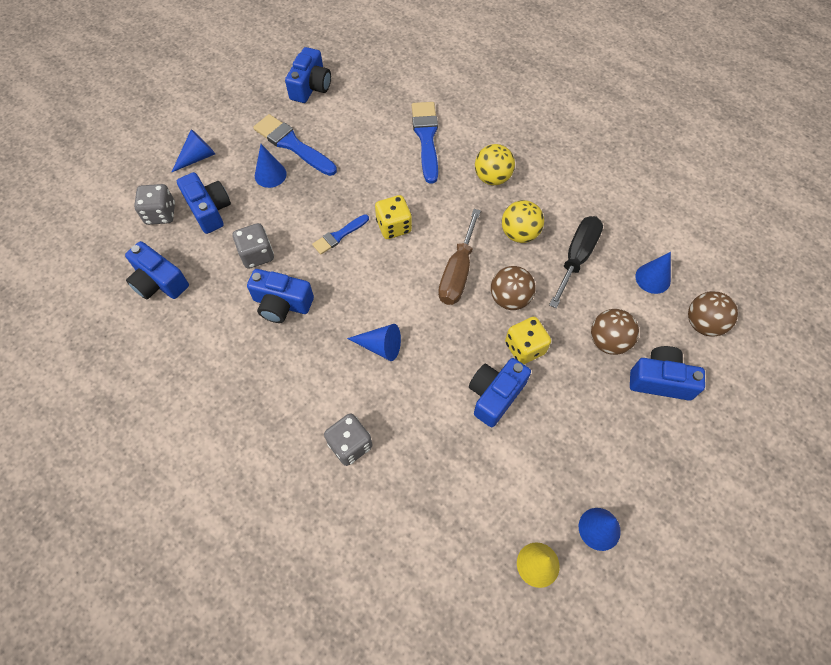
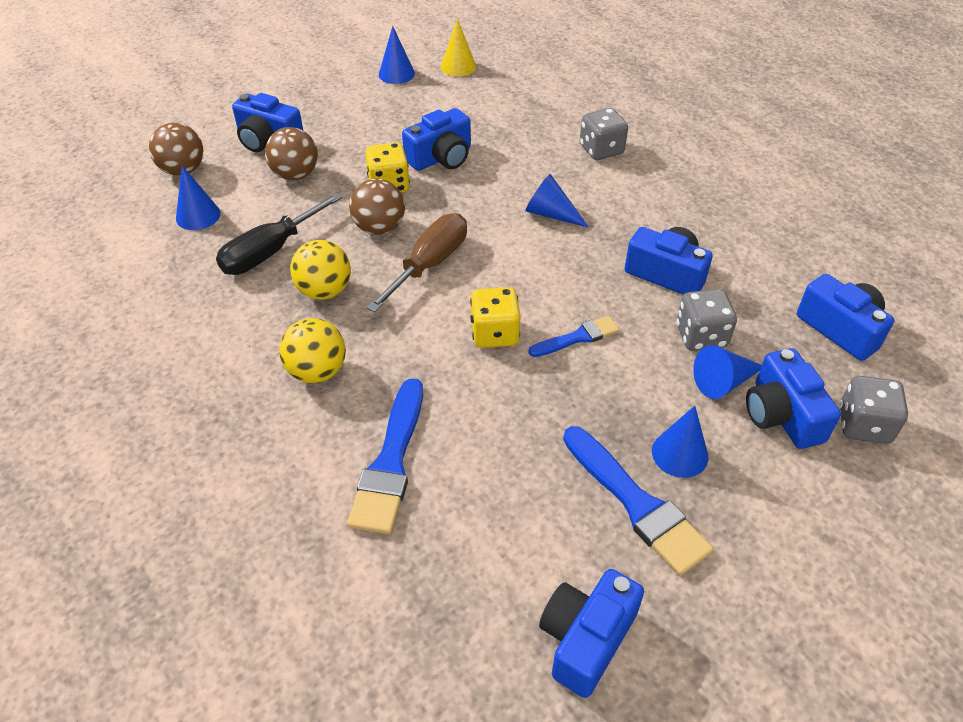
camera: 165 degrees left, 15 degrees down
blue cone [171,129,215,173] -> blue cone moved to [693,345,762,399]

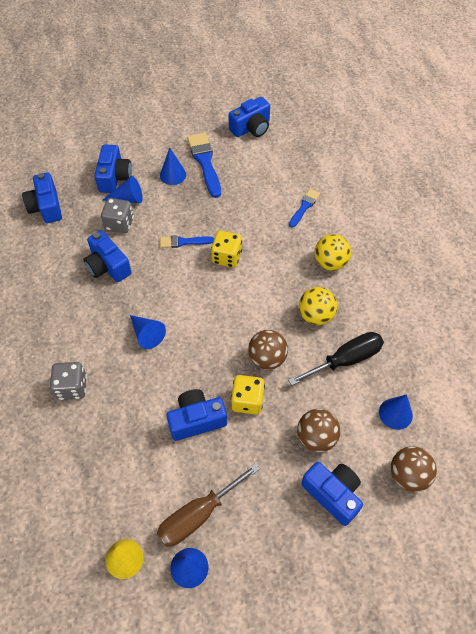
camera: 160 degrees left, 10 degrees up
blue brush [347,378,423,534] -> blue brush [289,189,320,228], size x0.58
brown screwdriver [366,213,467,312] -> brown screwdriver moved to [157,463,260,546]
grey dice [839,376,908,444] -> none

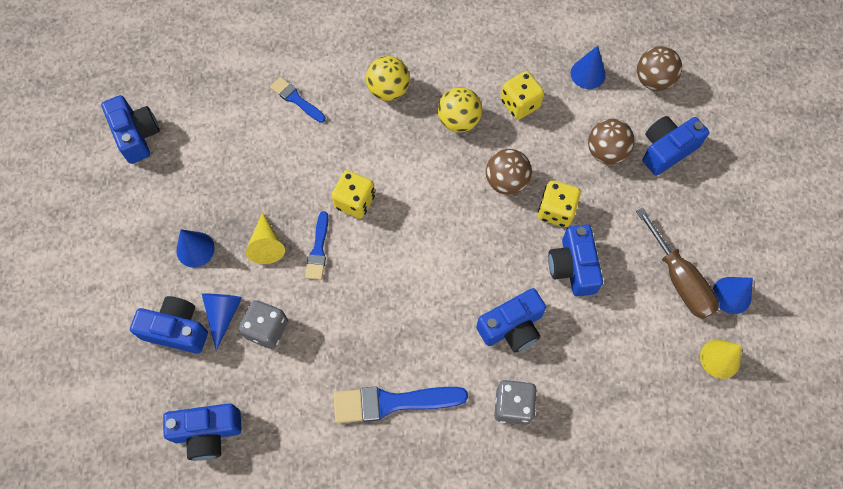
camera: 80 degrees left, 10 degrees up
blue camera [83,230,131,282] -> blue camera moved to [476,288,546,353]
blue cone [130,315,166,349] -> none
blue brush [187,133,221,198] -> blue brush moved to [334,387,468,423]
black screwdriver [288,332,384,386] -> yellow dice [501,71,544,120]
none -> yellow cone [246,212,285,264]

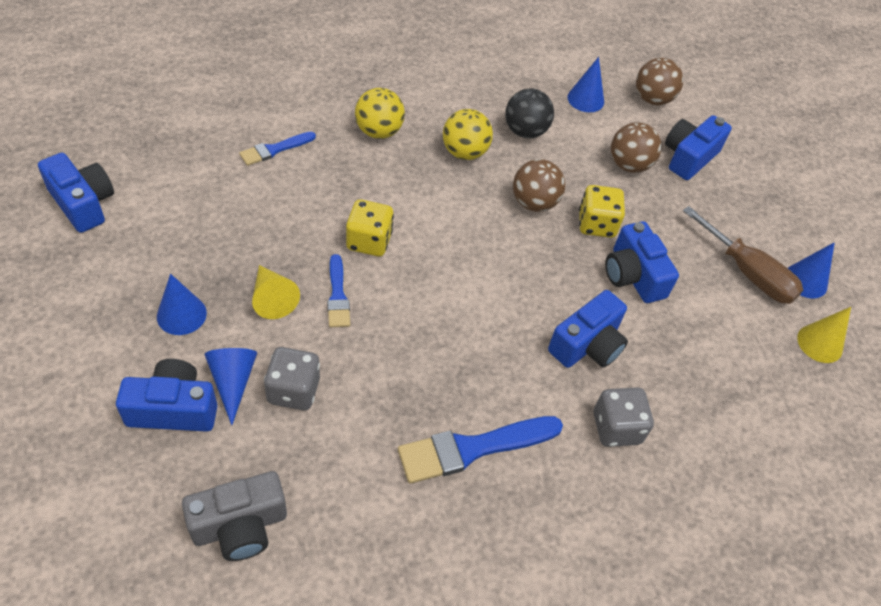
camera: 20 degrees left, 15 degrees down
blue camera [163,403,242,460] -> grey camera [182,471,287,561]
blue brush [270,77,326,123] -> blue brush turned 60 degrees counterclockwise [239,132,316,166]
yellow dice [501,71,544,120] -> black ball [505,88,554,138]

